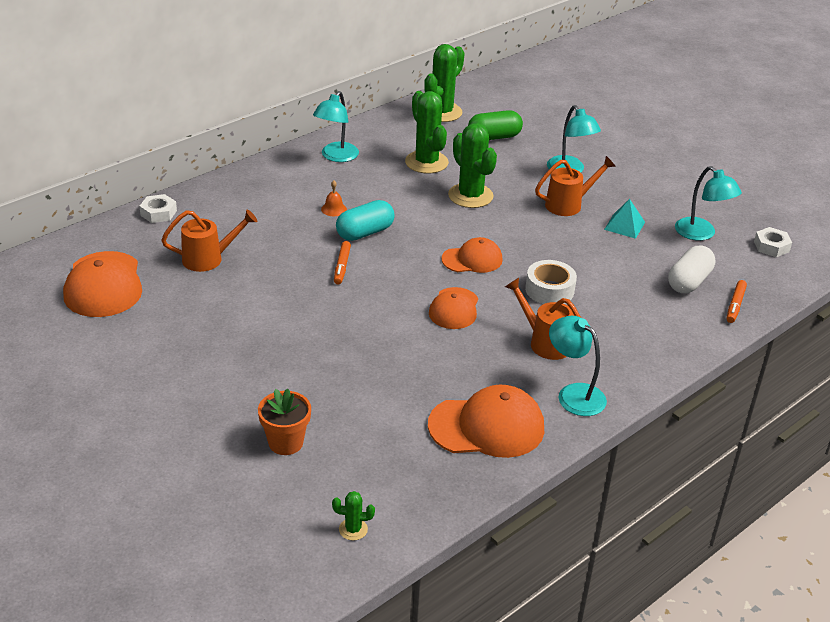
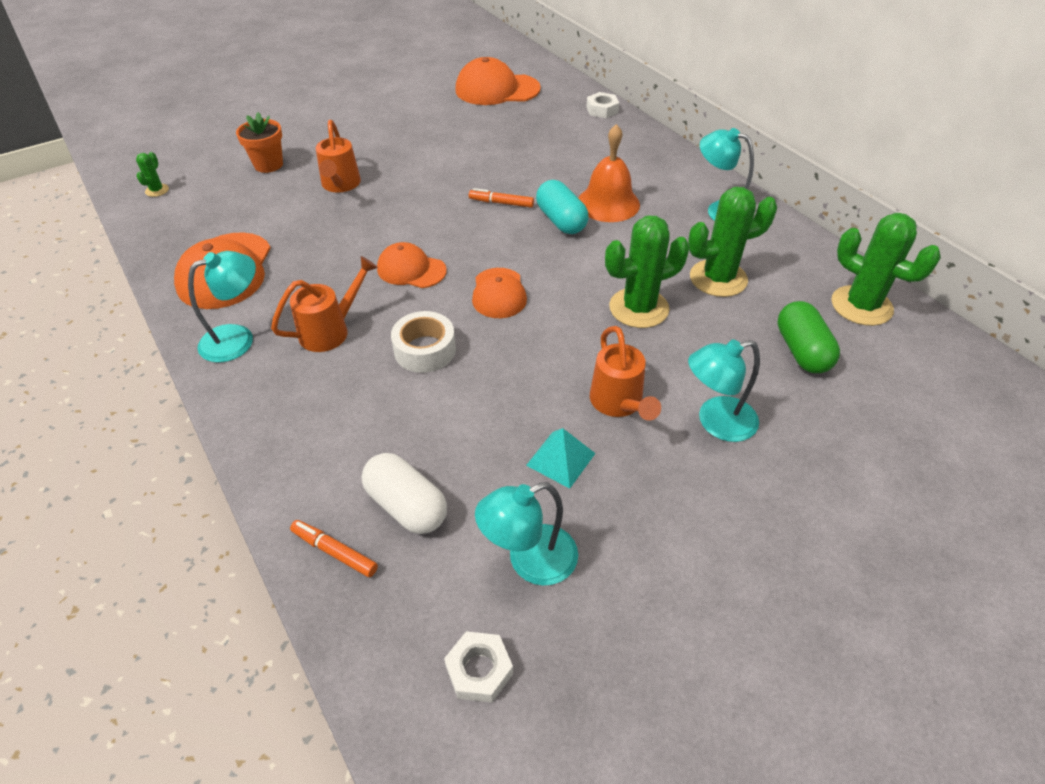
camera: 100 degrees right, 10 degrees up
orange watering can [161,209,257,272] -> orange watering can moved to [316,120,361,192]
orange bell [321,180,347,216] -> orange bell [579,124,640,222], size x2.24

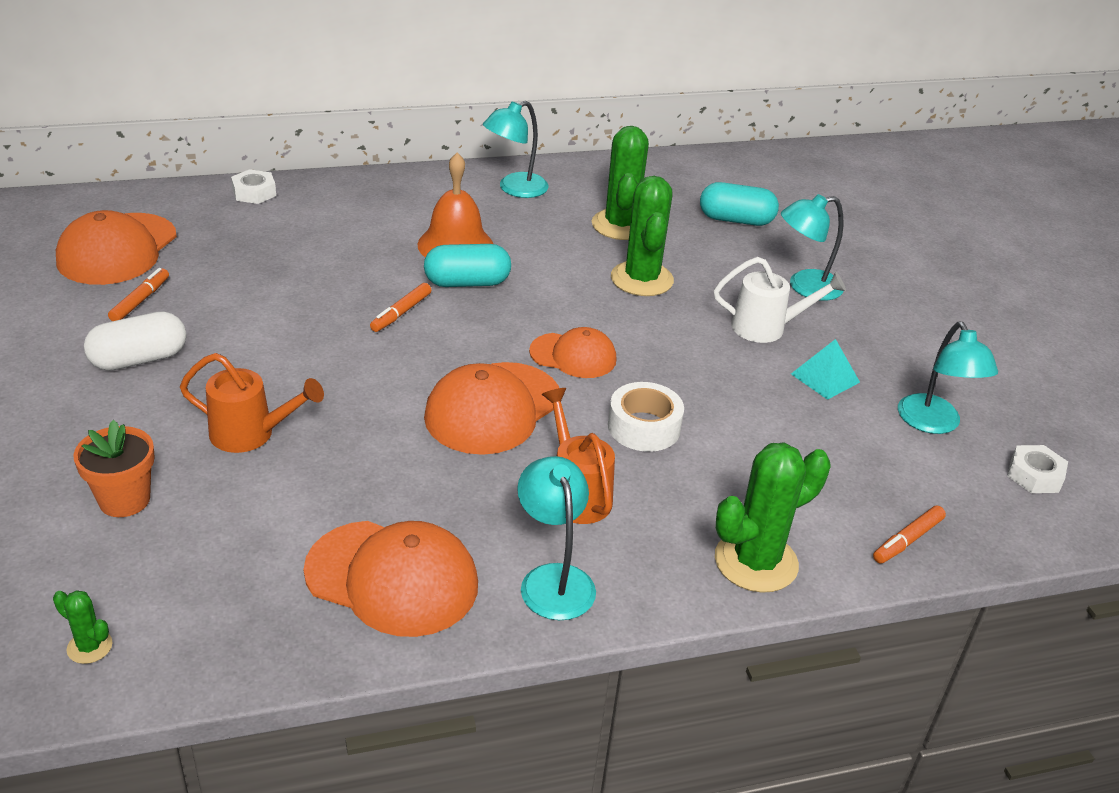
camera: 75 degrees left, 10 degrees down
white capsule [362,453,447,534] -> white capsule moved to [84,311,187,371]
orange cap [377,242,447,288] -> orange cap [424,362,559,455], size x1.60
orange watering can [590,326,661,421] -> white watering can [714,257,846,343]
turquoise lamp [688,339,760,442] -> turquoise lamp turned 75 degrees clockwise [781,194,843,301]
green capsule [777,301,840,373] -> turquoise capsule [700,182,779,226]
green cactus [832,213,941,326] -> green cactus moved to [715,443,831,593]
none -> orange marker [108,268,169,321]

